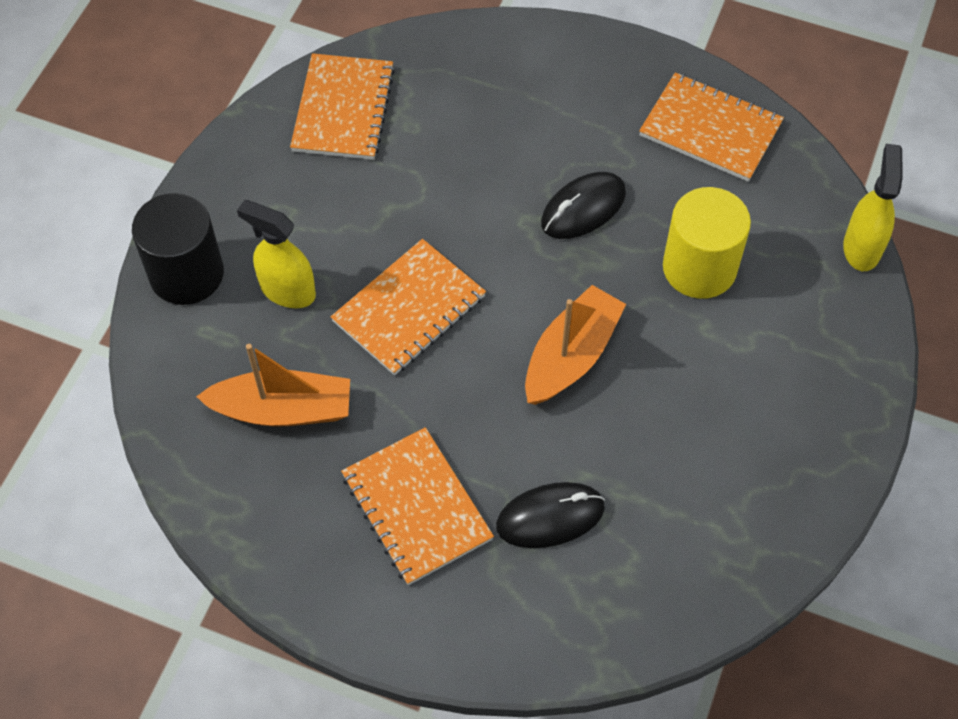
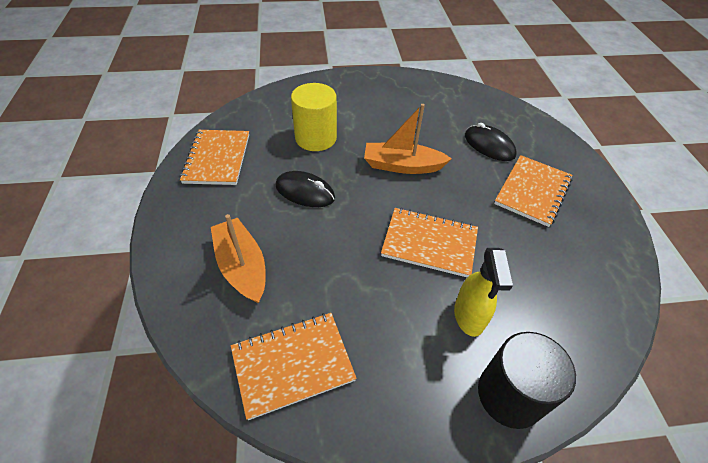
camera: 120 degrees left, 10 degrees down
orange boat [196,344,350,427] -> orange boat moved to [211,214,266,303]
yellow spray bottle [843,144,903,271] -> none

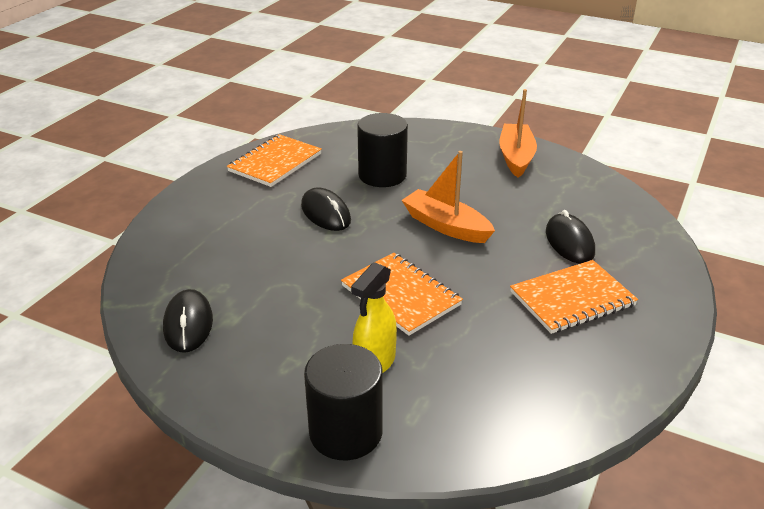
camera: 35 degrees right, 15 degrees down
orange boat [211,214,266,303] -> orange boat moved to [499,89,537,178]
orange notebook [231,313,357,420] -> black mouse [163,289,213,353]
yellow cylinder [291,83,337,151] -> black cylinder [357,113,408,187]

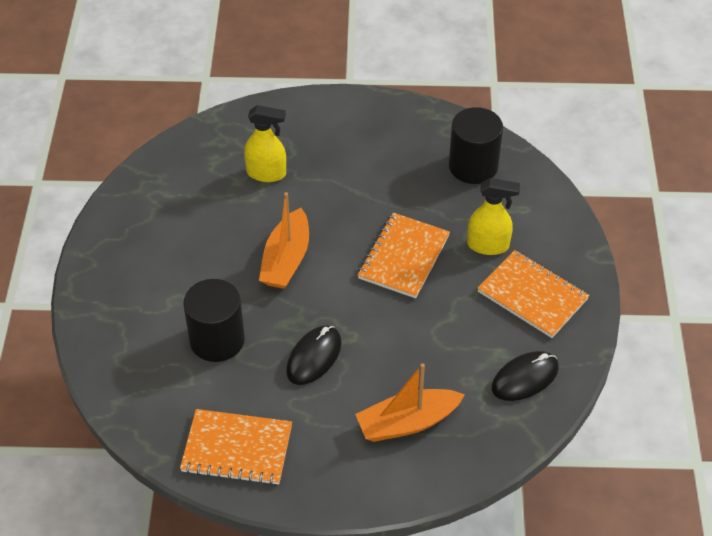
camera: 115 degrees left, 15 degrees up
black cylinder [304,344,383,460] -> black cylinder moved to [449,107,503,184]
orange boat [499,89,537,178] -> orange boat moved to [355,363,465,442]
orange notebook [510,260,638,334] -> orange notebook moved to [477,250,589,338]
black mouse [546,210,595,264] -> yellow spray bottle [244,105,286,182]

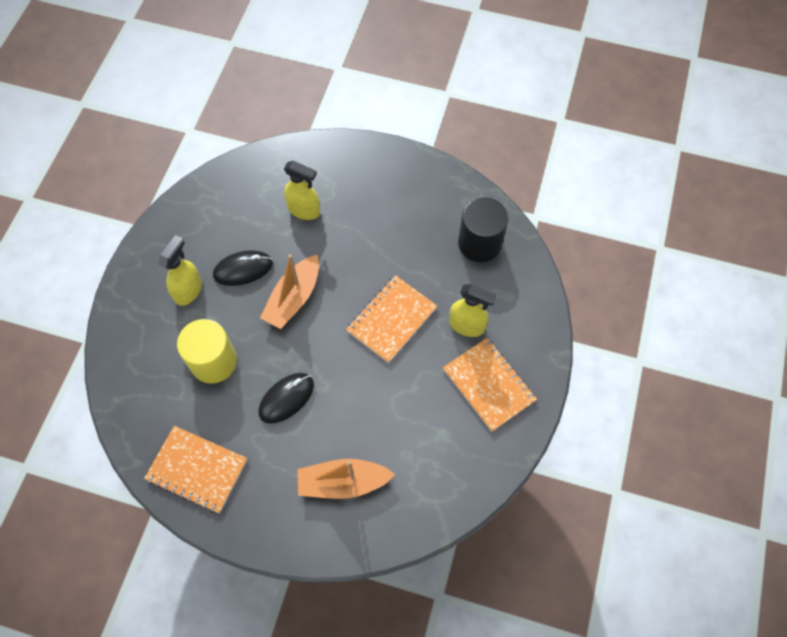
camera: 15 degrees right, 15 degrees up
black cylinder [183,279,245,362] -> yellow cylinder [177,319,237,384]
black mouse [492,351,559,401] -> black mouse moved to [213,250,273,286]
none -> yellow spray bottle [158,235,202,306]

